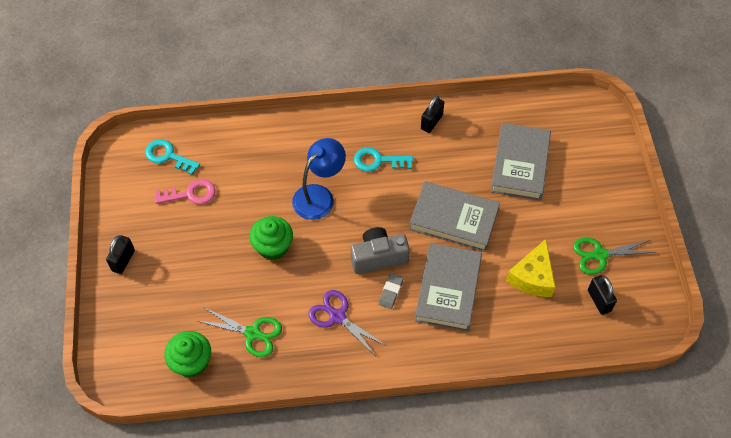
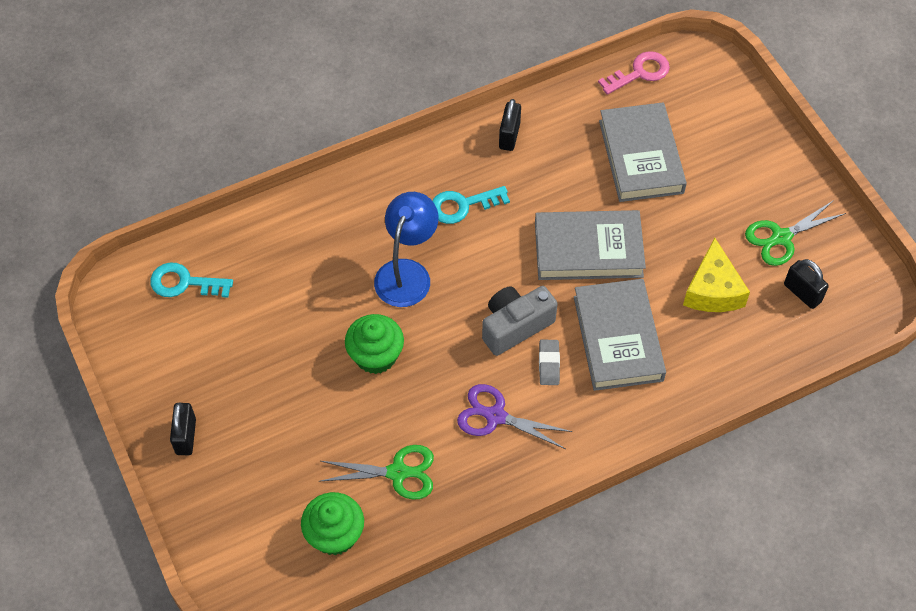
camera: 20 degrees left, 0 degrees up
pink key [155,179,215,204] -> pink key moved to [598,51,670,95]

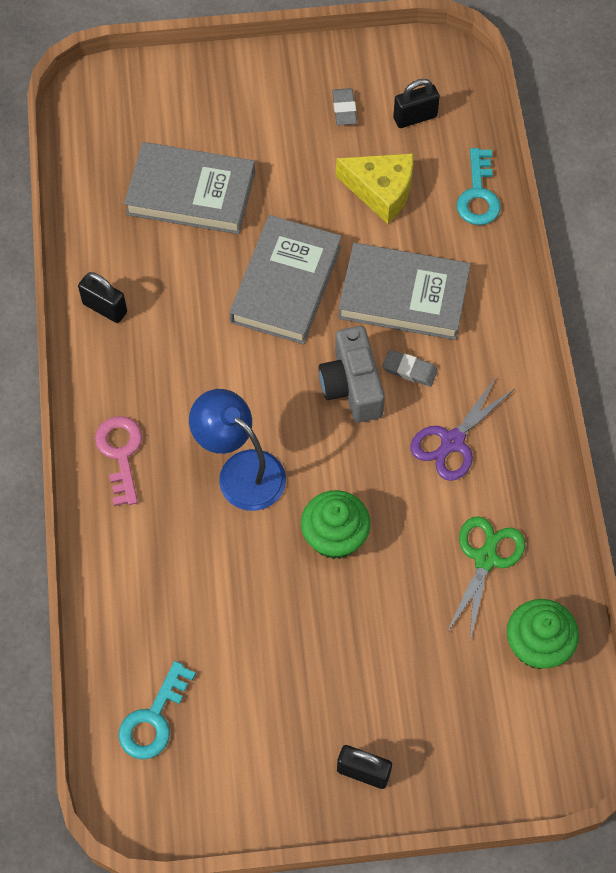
camera: 70 degrees left, 5 degrees up
turquoise key [432,186,510,224] -> turquoise key moved to [457,148,501,225]
pink key [598,51,670,95] -> pink key moved to [95,416,142,506]
green scissors [745,200,846,266] -> grey eraser [332,88,357,125]

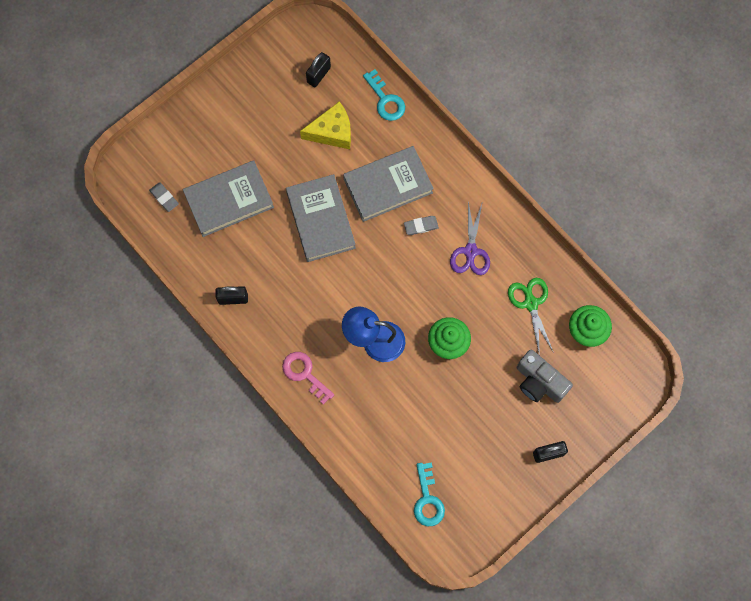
camera: 35 degrees left, 10 degrees up
grey camera [319,326,385,423] -> grey camera moved to [517,350,573,403]
grey eraser [332,88,357,125] -> grey eraser moved to [149,182,179,212]

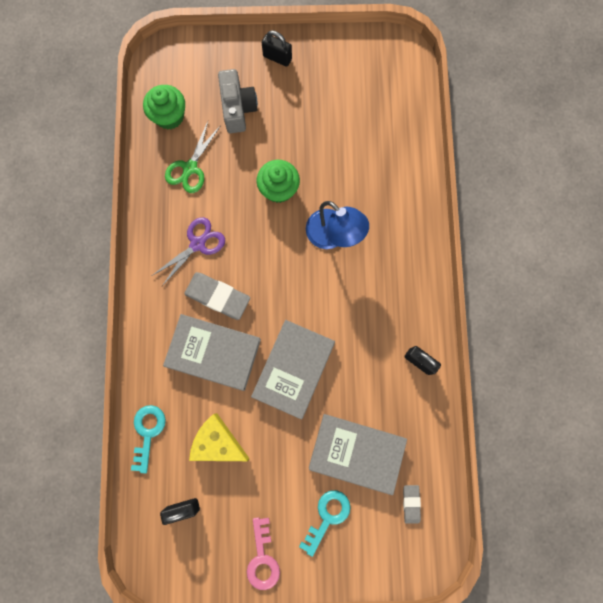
camera: 140 degrees left, 5 degrees up
pink key [282,352,334,405] -> pink key moved to [247,517,280,590]
grey eraser [404,216,439,235] -> grey eraser [184,272,250,320], size x1.82
turquoise key [414,462,445,526] -> turquoise key moved to [299,490,350,557]

